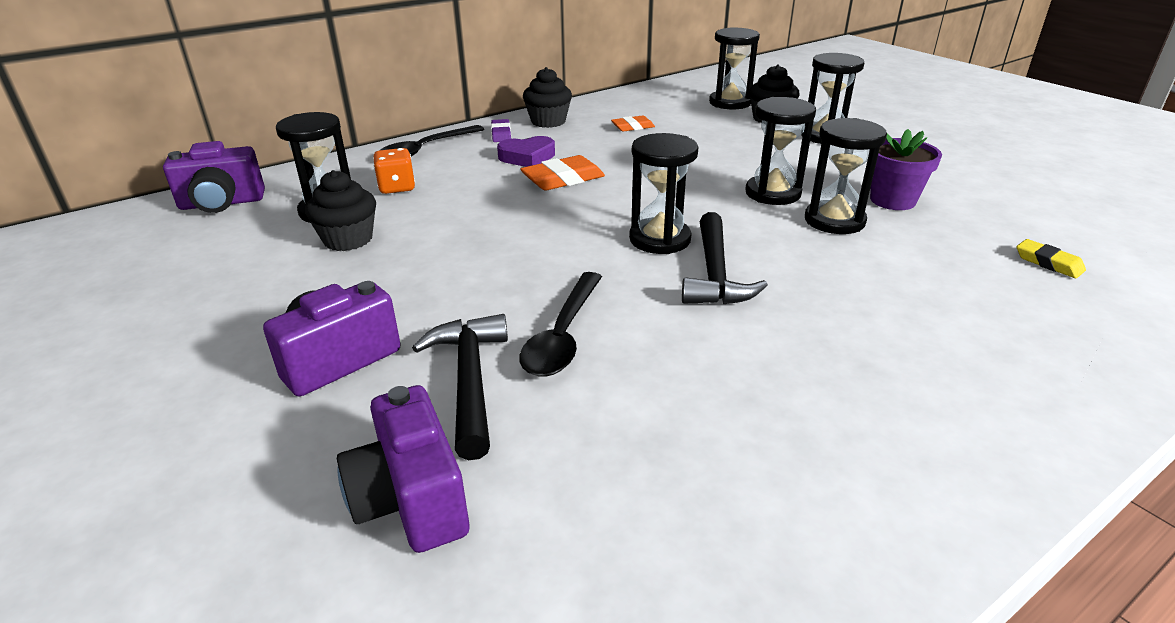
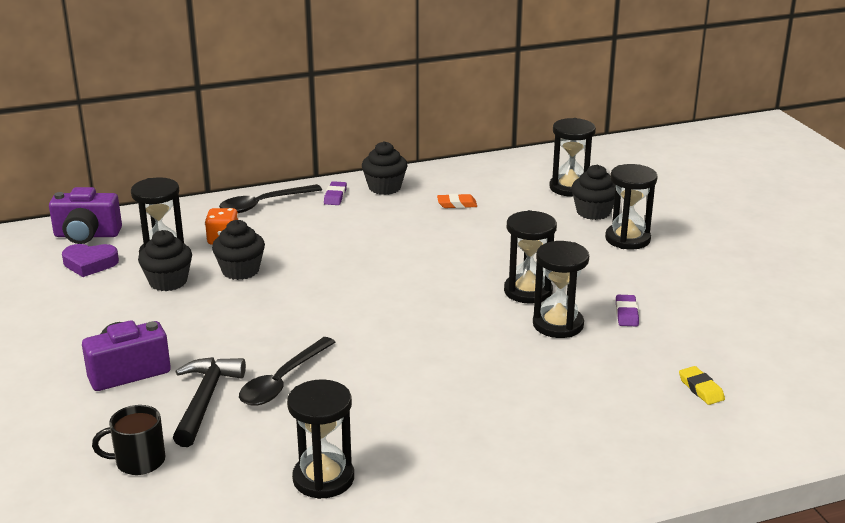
camera: 15 degrees right, 5 degrees down
purple camera [337,385,469,553] -> black mug [92,405,165,475]
purple heart [497,136,555,167] -> purple heart moved to [62,244,119,277]
orange eraser [520,155,605,190] -> none
black hourglass [629,133,699,254] -> black hourglass moved to [287,379,354,499]
black hammer [682,212,768,304] -> none
purple flower pot [870,129,942,210] -> purple eraser [616,295,639,326]
none -> black cupcake [212,220,265,280]

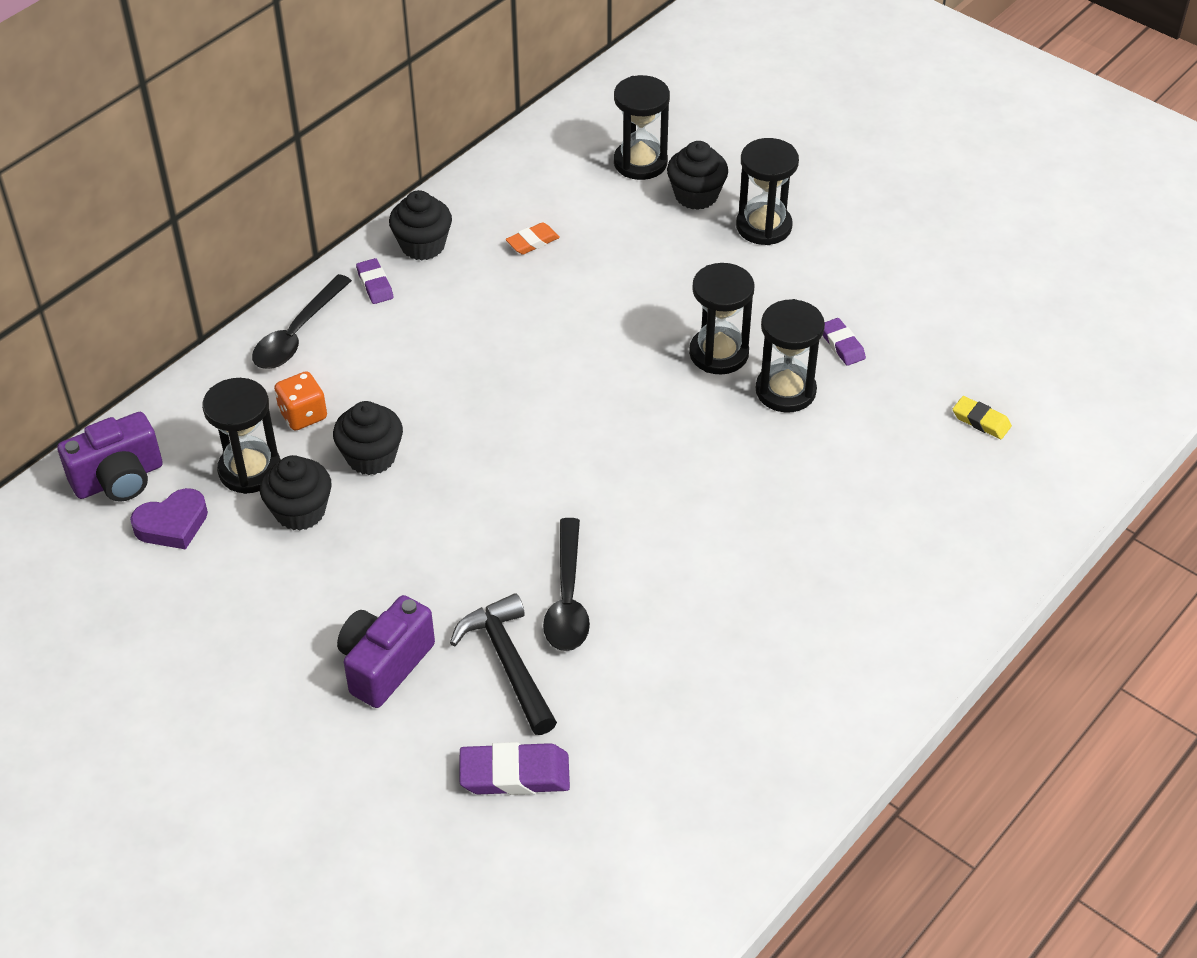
camera: 30 degrees left, 20 degrees up
black mug [92,405,165,475] -> purple eraser [460,742,570,795]
black hourglass [287,379,354,499] -> none

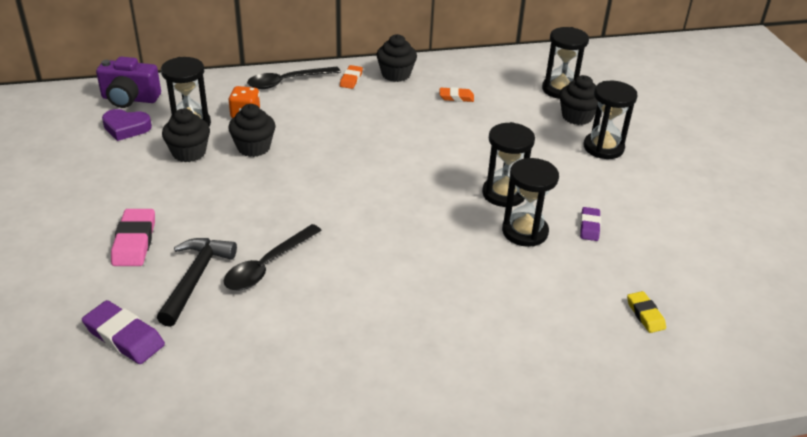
camera: 35 degrees right, 10 degrees down
purple camera [337,595,435,708] -> pink eraser [111,209,155,266]
purple eraser [356,258,394,304] -> orange eraser [340,65,363,89]

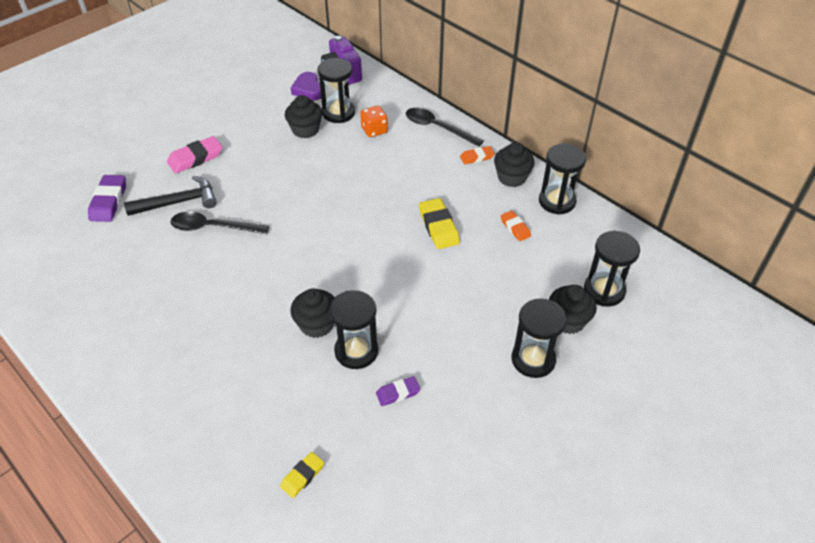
camera: 60 degrees right, 10 degrees up
black cupcake [228,104,275,157] -> black cupcake moved to [290,288,335,338]
black hourglass [482,122,535,207] -> black hourglass moved to [539,143,586,215]
none -> yellow eraser [419,198,460,249]

